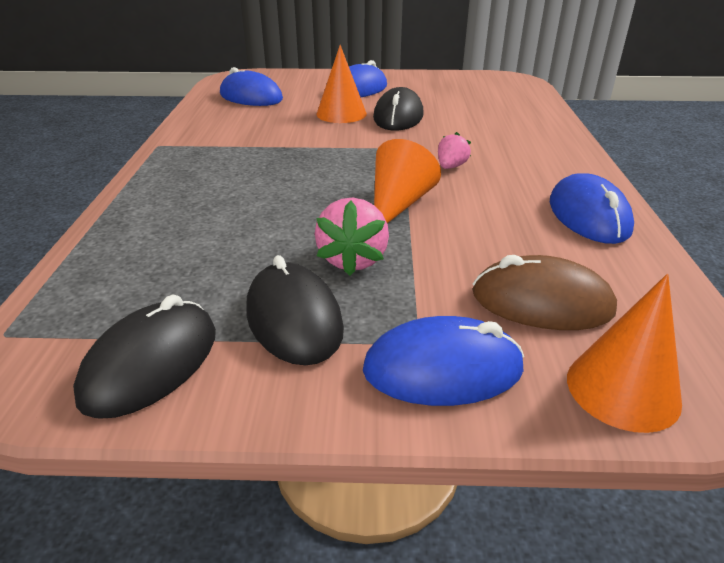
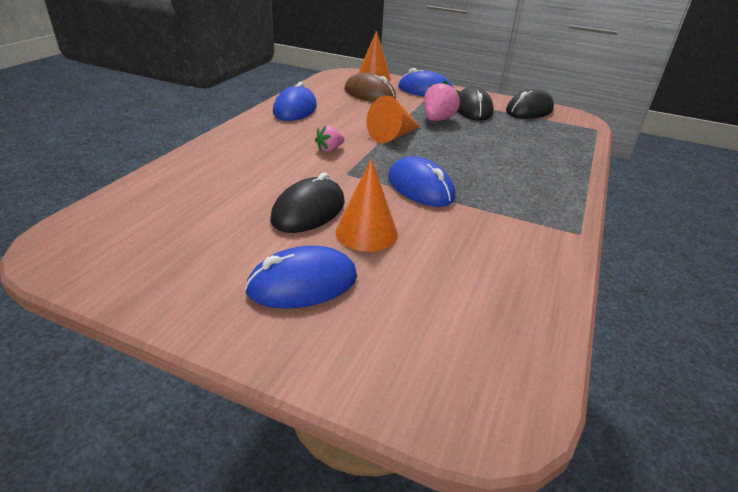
camera: 160 degrees left, 0 degrees up
blue mouse [220,67,283,106] -> blue mouse moved to [388,156,455,207]

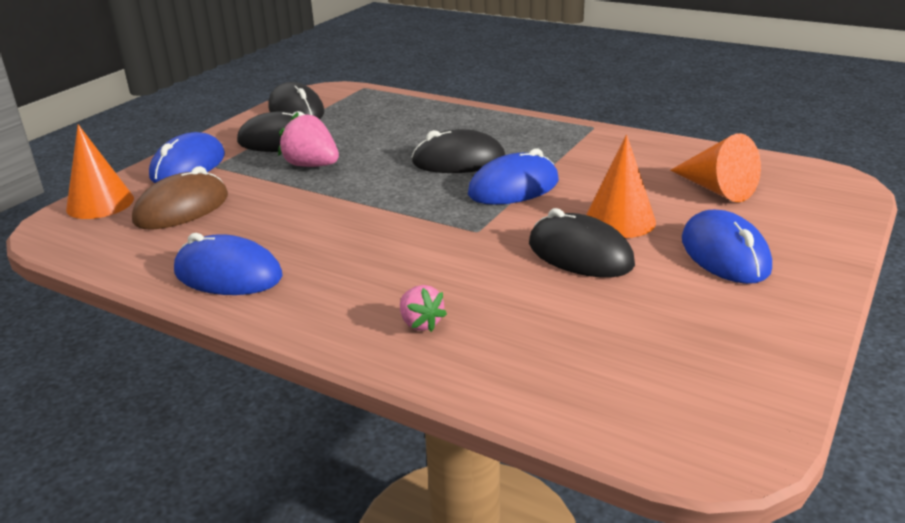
camera: 80 degrees left, 5 degrees down
pink strawberry [315,125,344,152] -> pink strawberry moved to [400,285,447,332]
orange cone [367,95,420,143] -> orange cone moved to [670,133,761,202]
none -> black mouse [411,129,505,173]

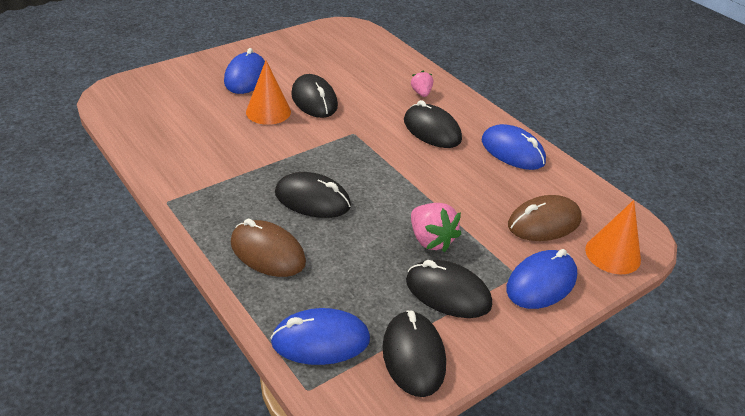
camera: 160 degrees left, 10 degrees up
blue mouse [468,148,559,205] -> blue mouse moved to [270,308,370,365]
orange cone [670,133,761,202] -> none
none -> brown mouse [231,219,306,277]
none -> black mouse [404,100,462,148]

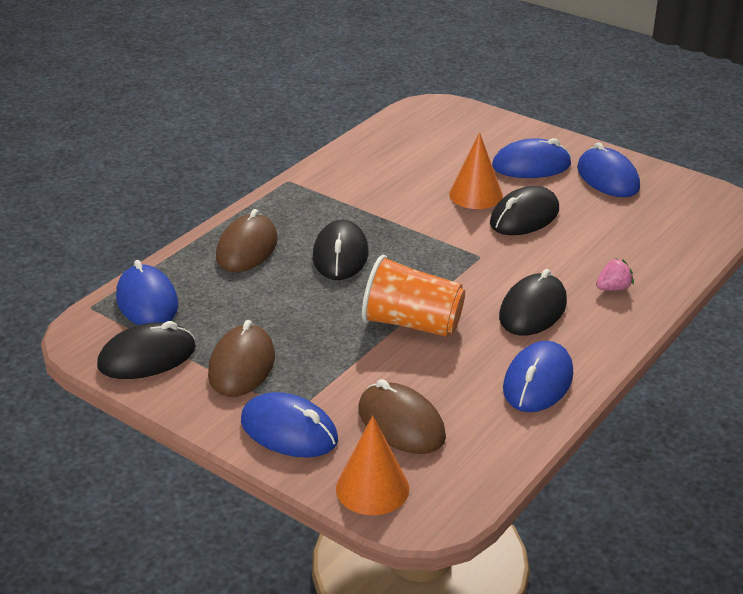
camera: 75 degrees right, 5 degrees down
black mouse [406,260,492,318] -> brown mouse [208,320,275,397]
pink strawberry [411,203,461,252] -> none
none -> orange cup [362,255,465,337]
none -> blue mouse [577,142,640,197]

